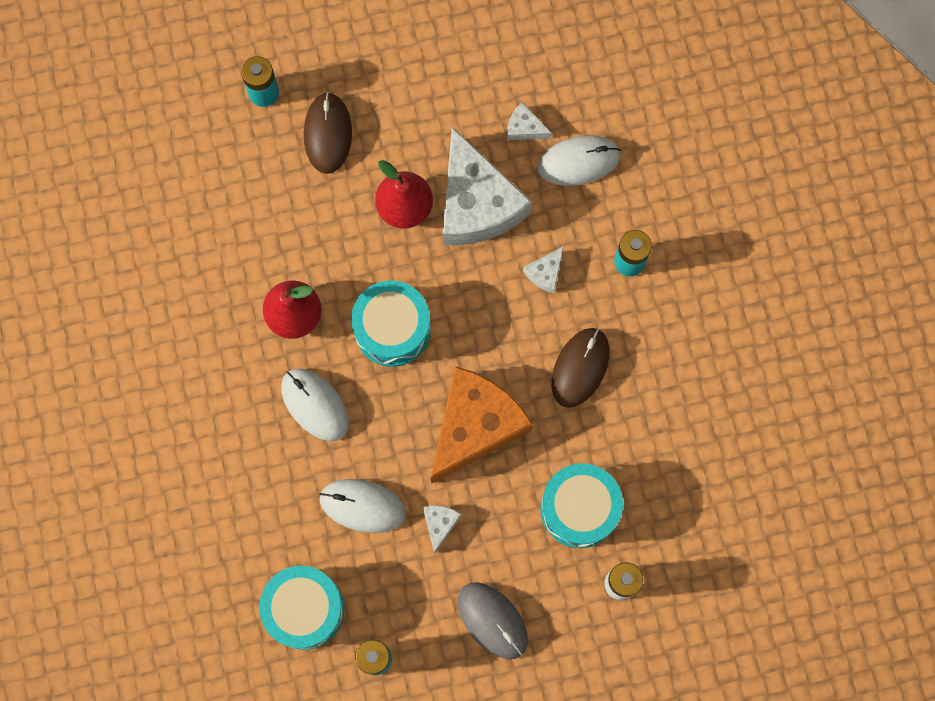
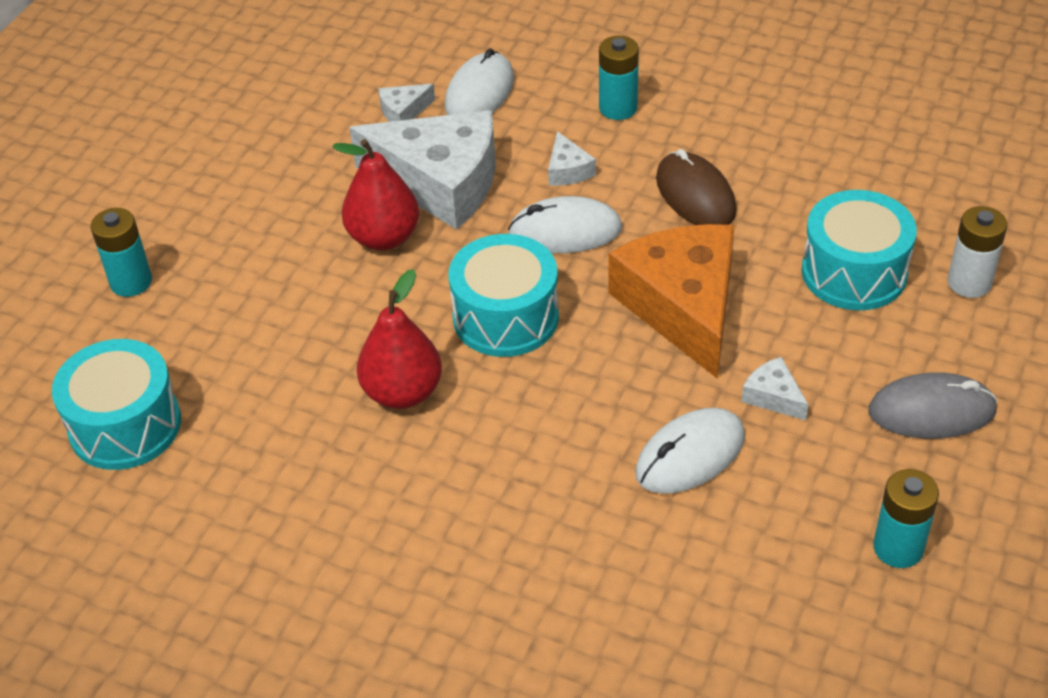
camera: 50 degrees left, 30 degrees down
turquoise drum [259,566,344,650] -> turquoise drum moved to [52,339,181,470]
white mouse [281,369,349,441] -> white mouse moved to [508,196,622,253]
brown mouse [304,92,352,174] -> none

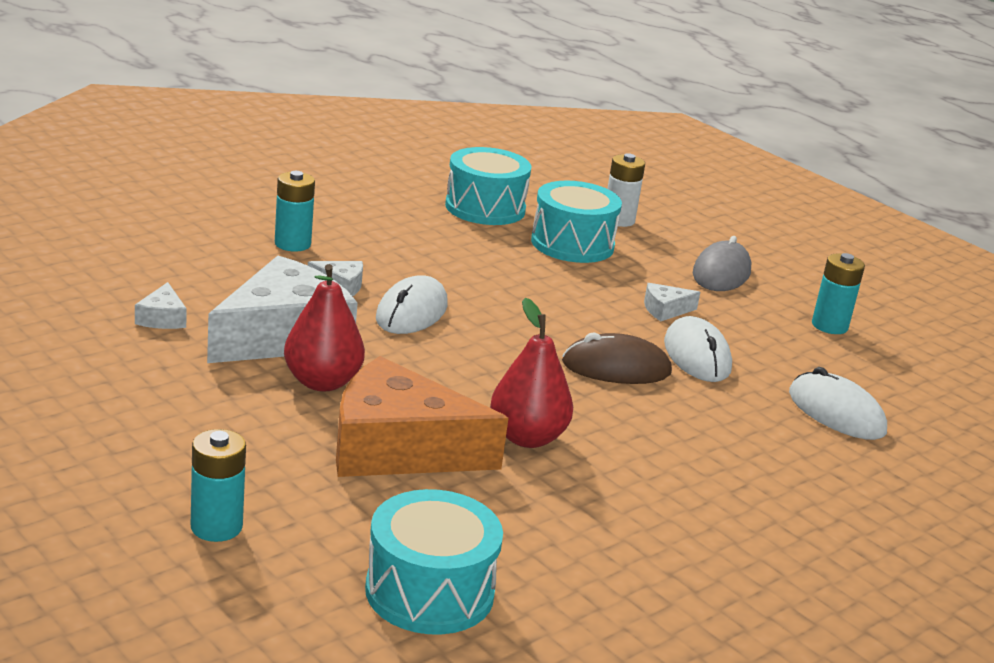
camera: 70 degrees left, 20 degrees down
white mouse [445,48,514,115] -> white mouse moved to [789,367,887,440]
turquoise drum [448,234,559,357] -> turquoise drum moved to [445,147,532,225]
orange cheese [608,224,734,379] -> orange cheese moved to [336,356,509,477]
brown mouse [656,149,737,225] -> brown mouse moved to [562,332,672,384]

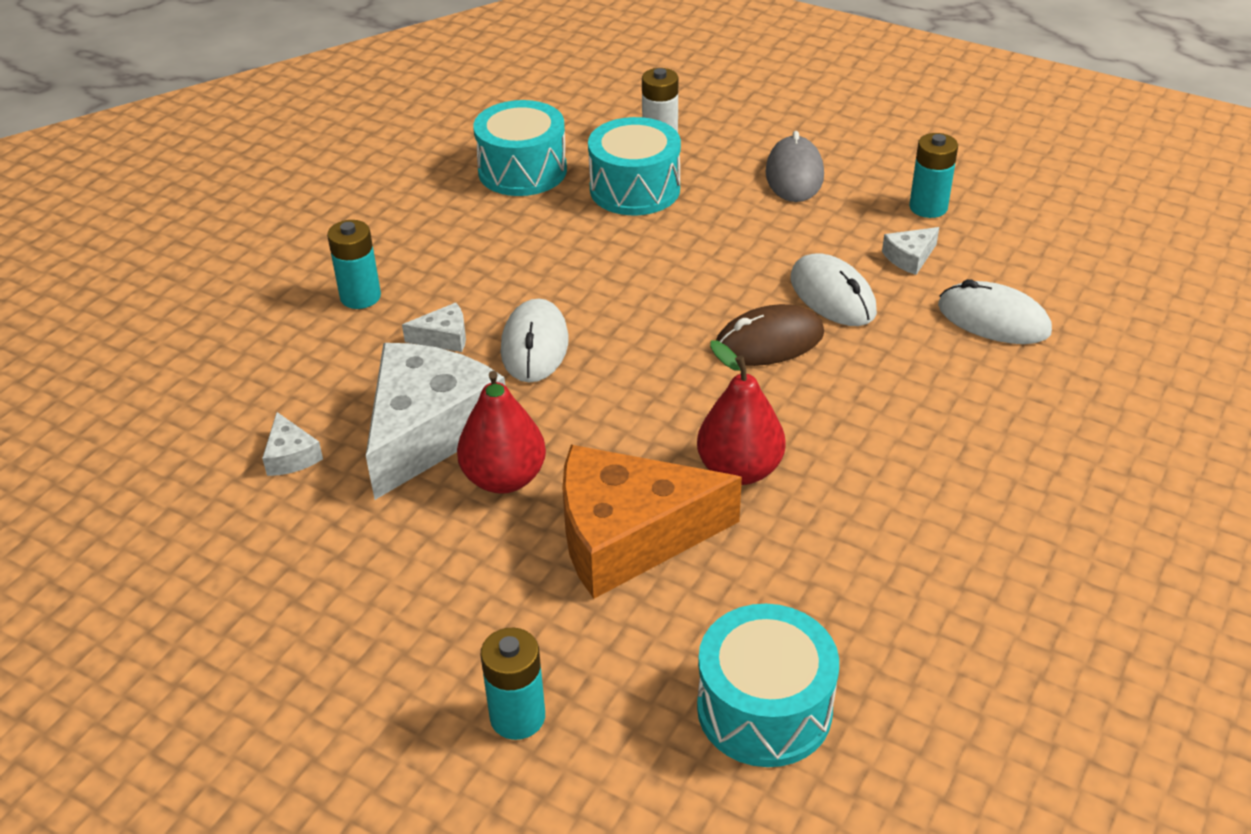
camera: 15 degrees left, 15 degrees up
white cheese [644,283,700,321] -> white cheese moved to [882,227,939,275]

